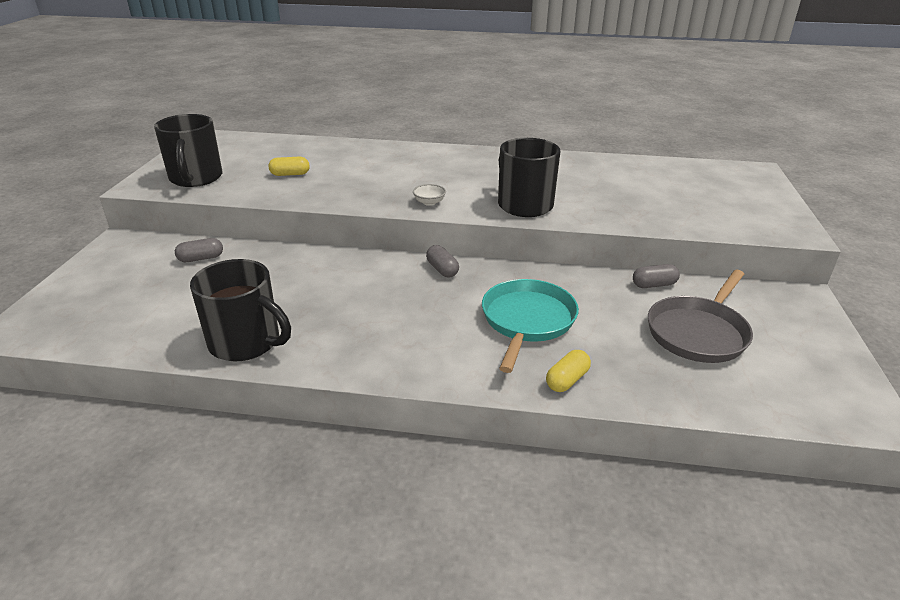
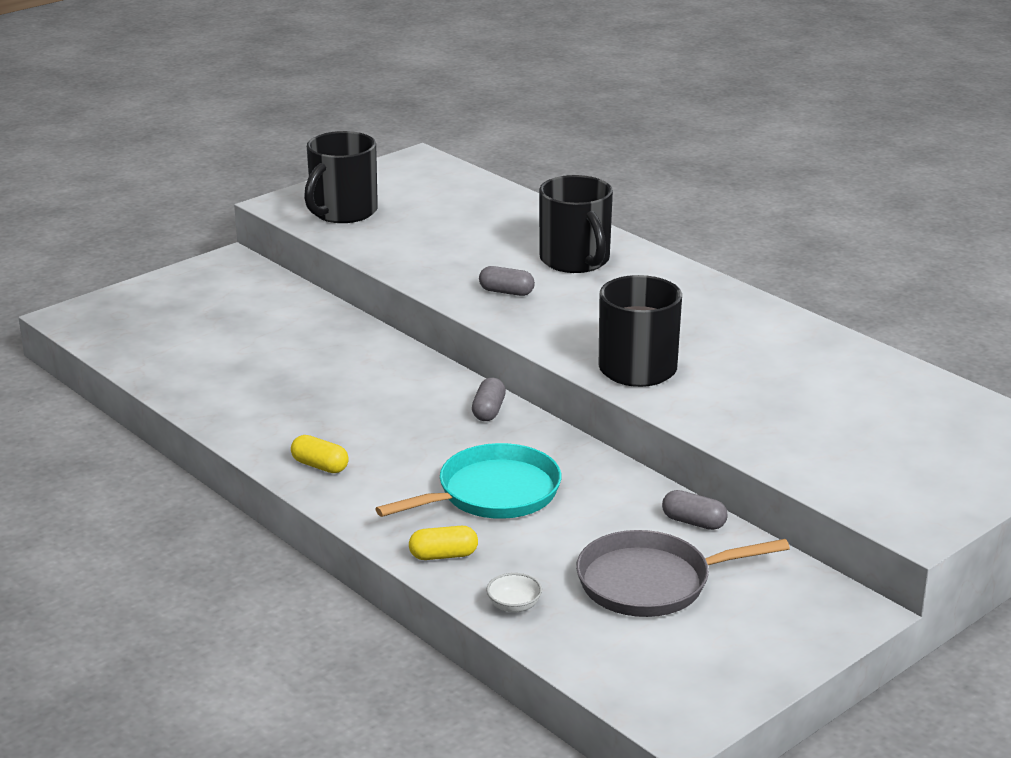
camera: 40 degrees right, 5 degrees down
grey capsule [175,238,223,262] -> grey capsule moved to [479,266,535,296]
black mug [190,259,291,361] -> black mug moved to [539,175,613,273]
yellow capsule [268,157,310,176] -> yellow capsule moved to [291,435,349,473]
white bowl [413,184,446,206] -> white bowl moved to [486,573,542,613]

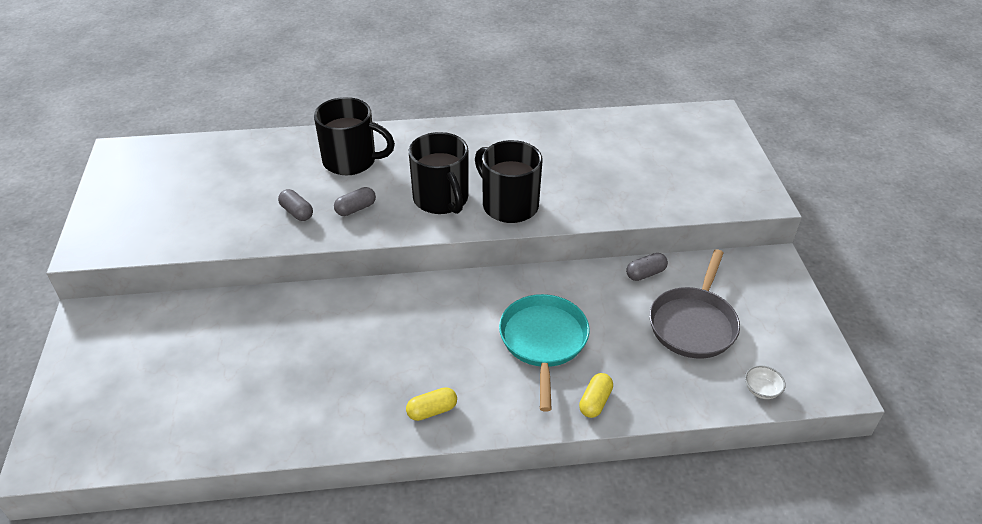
camera: 55 degrees left, 15 degrees up
black mug [304,131,378,223] -> black mug moved to [409,132,469,214]
grey capsule [472,378,506,421] -> grey capsule moved to [278,189,313,221]
white bowl [486,573,542,613] -> white bowl moved to [745,365,786,399]

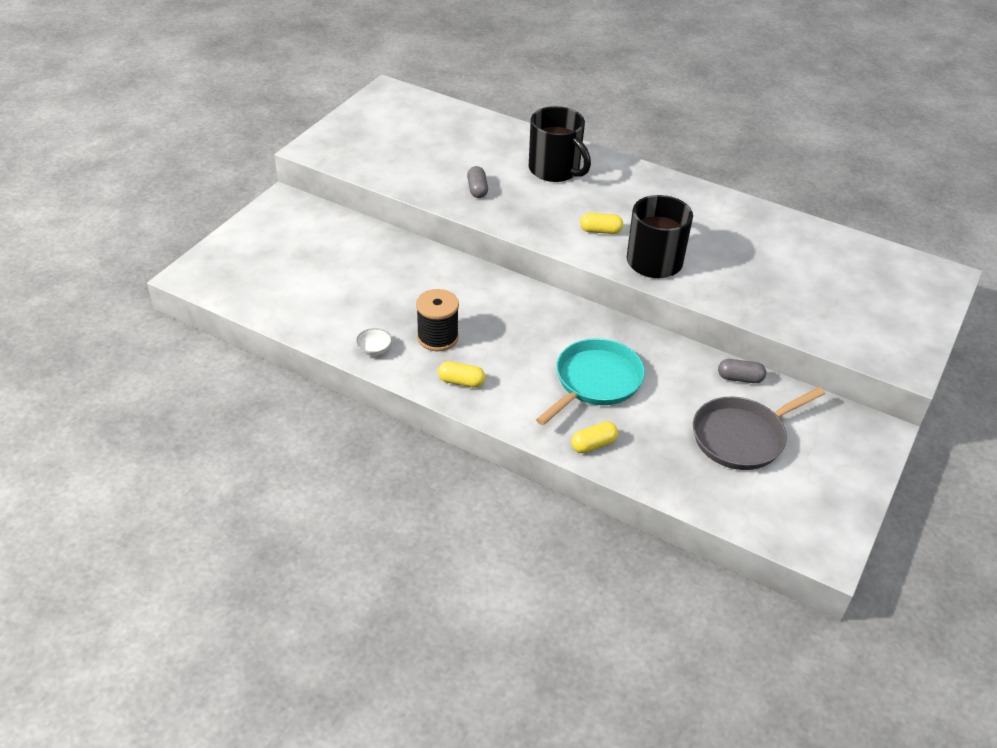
camera: 35 degrees right, 0 degrees up
grey capsule [334,187,376,216] -> none
black mug [409,132,469,214] -> yellow capsule [580,213,623,234]
white bowl [745,365,786,399] -> white bowl moved to [356,328,392,356]
none -> black spool [416,289,459,351]

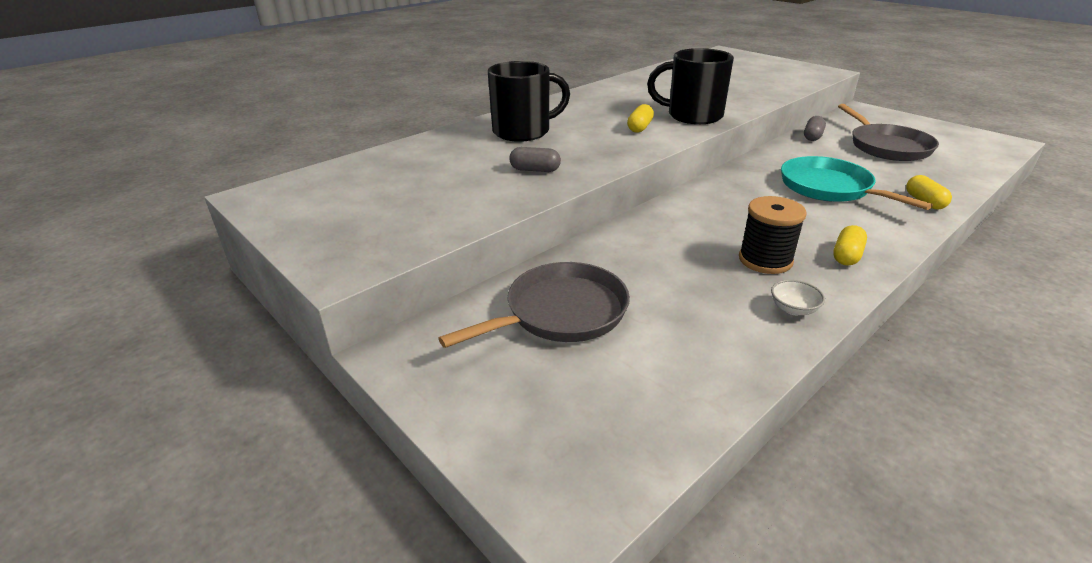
camera: 70 degrees left, 10 degrees down
none -> grey pan [438,262,630,348]

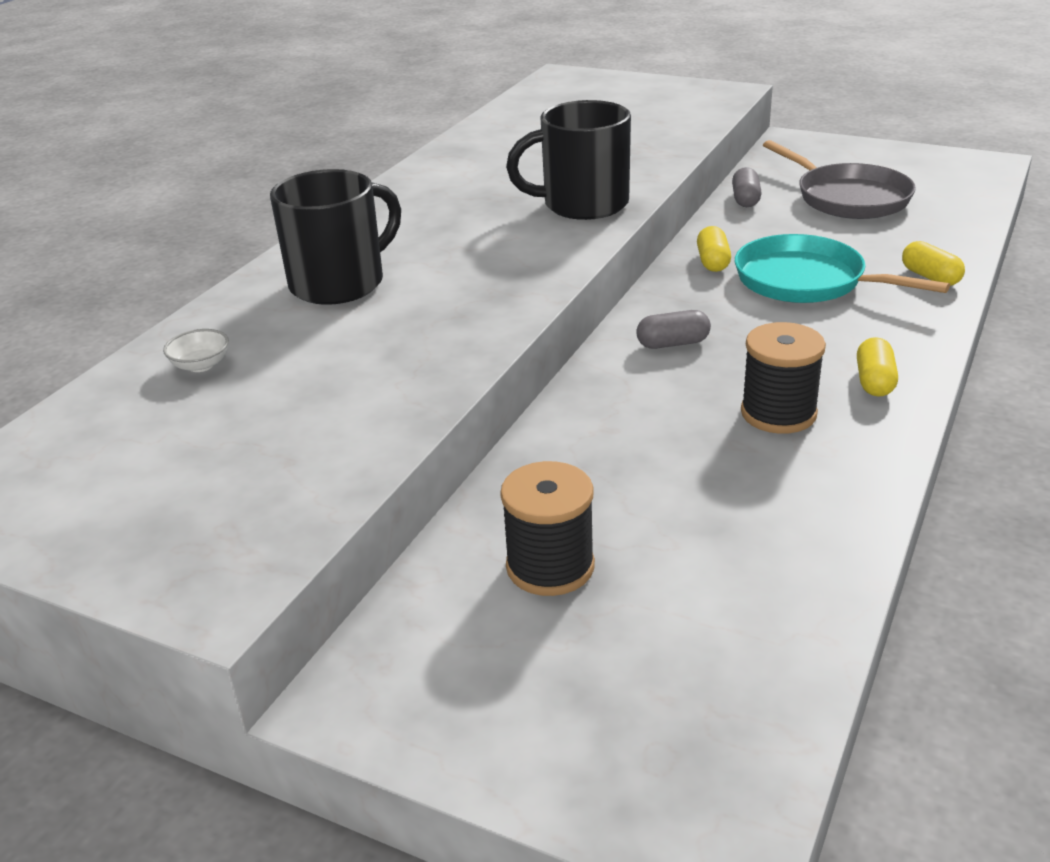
camera: 20 degrees left, 0 degrees up
grey pan [438,262,630,348] -> black spool [500,461,595,596]
grey capsule [509,147,561,172] -> grey capsule moved to [636,310,711,349]
yellow capsule [627,104,654,133] -> yellow capsule moved to [697,226,731,272]
white bowl [771,280,825,315] -> white bowl moved to [163,329,229,372]

